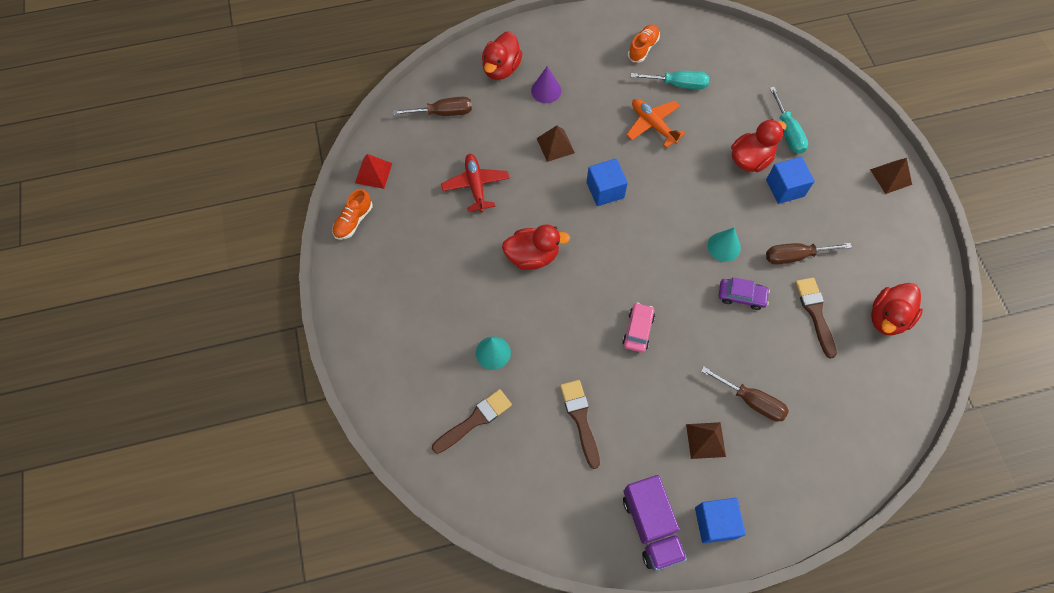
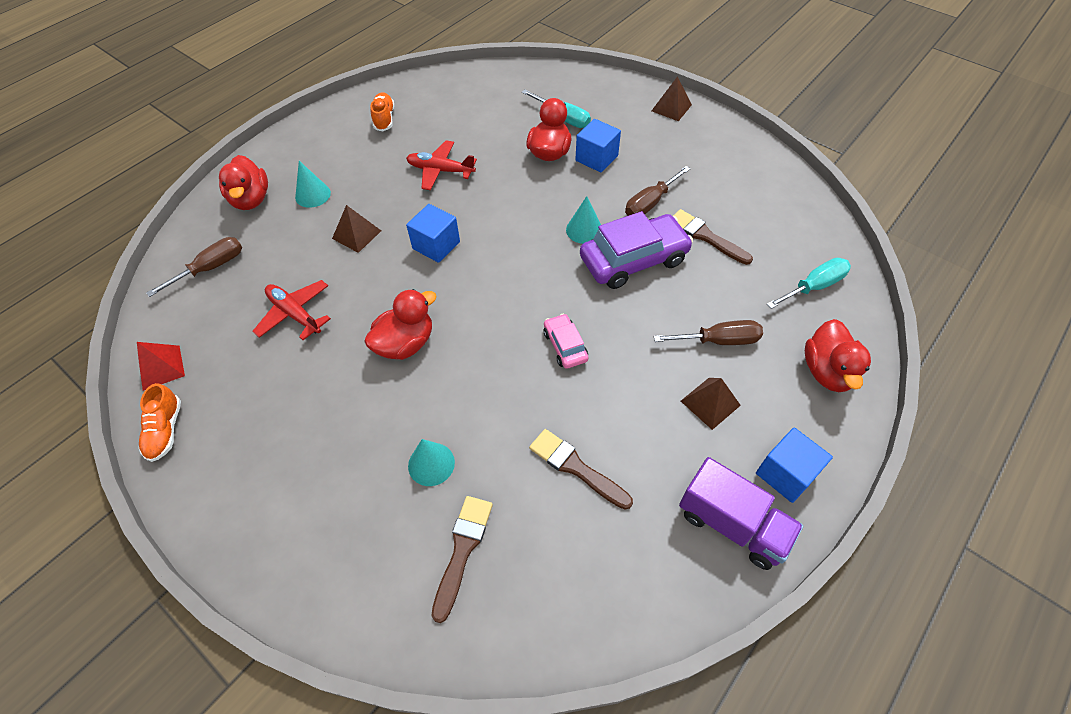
camera: 35 degrees left, 10 degrees down
purple cone [531,66,561,103] -> turquoise cone [295,161,331,208]
orange plane [626,99,686,148] -> red plane [406,140,477,190]
turquoise screwdriver [631,71,709,90] -> turquoise screwdriver moved to [767,258,851,309]
purple car [719,277,770,310] -> purple car [580,211,693,289], size x1.95
red duck [871,283,923,335] -> red duck moved to [805,319,871,392]

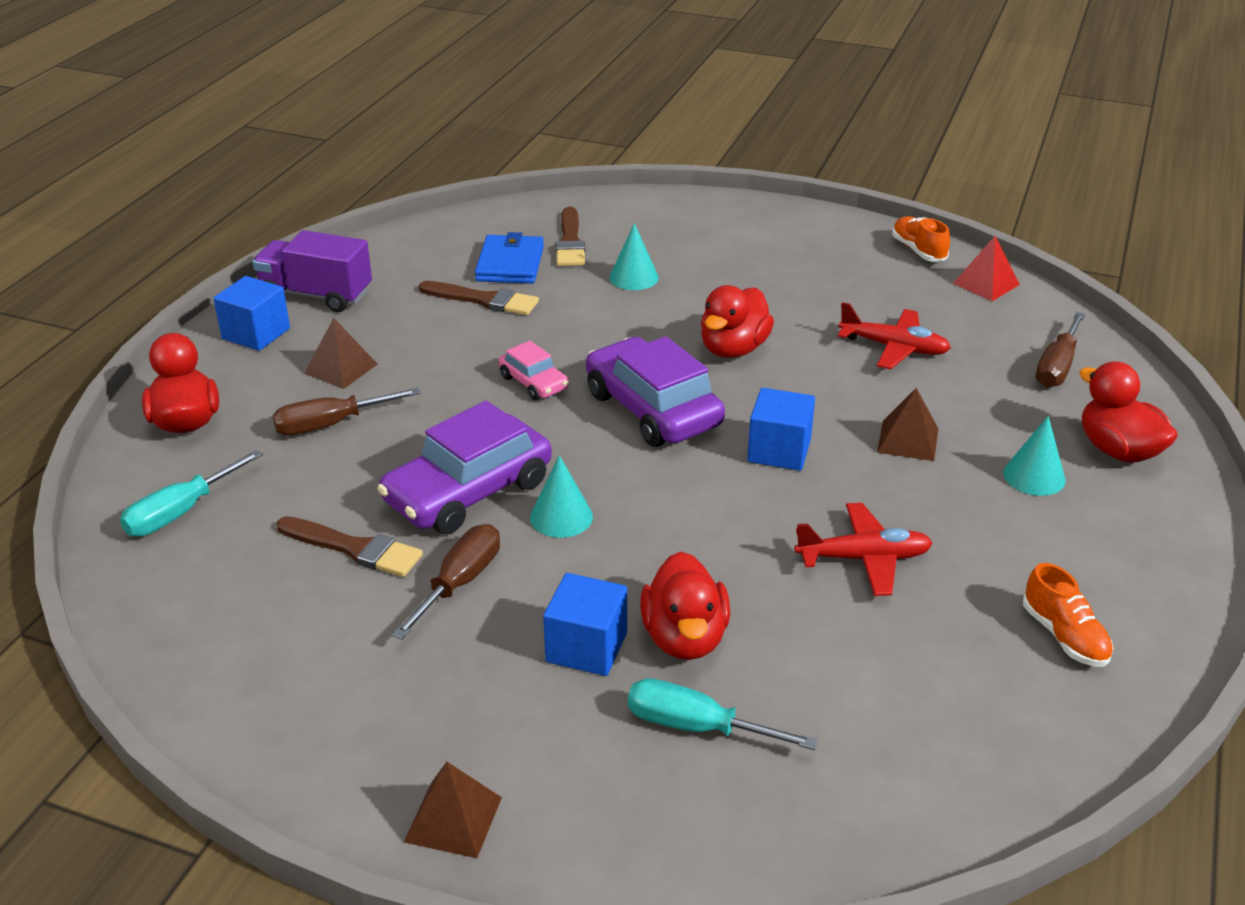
camera: 160 degrees right, 20 degrees down
none -> blue wallet [475,232,544,284]
none -> purple car [586,336,725,447]

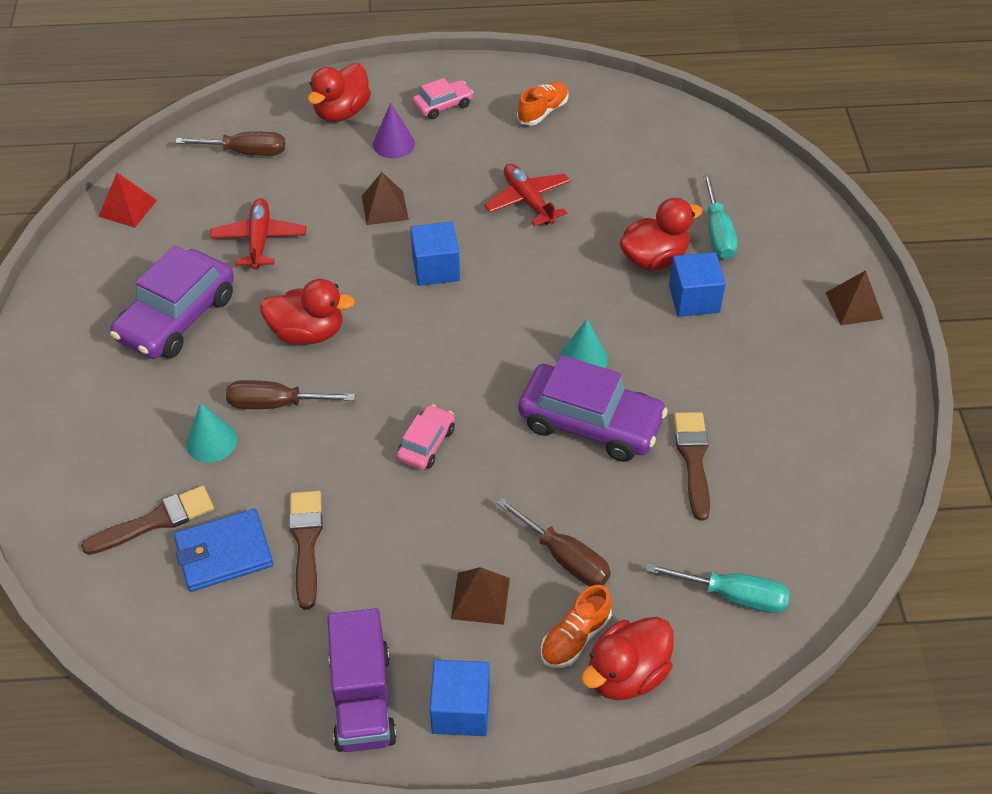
camera: 115 degrees left, 15 degrees up
brown screwdriver [392,524,500,639] -> brown screwdriver moved to [226,380,355,409]
purple car [586,336,725,447] -> purple car moved to [110,246,234,359]
orange shoe [892,216,950,262] -> orange shoe moved to [541,585,612,668]
turquoise cone [1003,416,1065,496] -> purple cone [373,103,415,158]
none -> pink car [413,78,473,119]

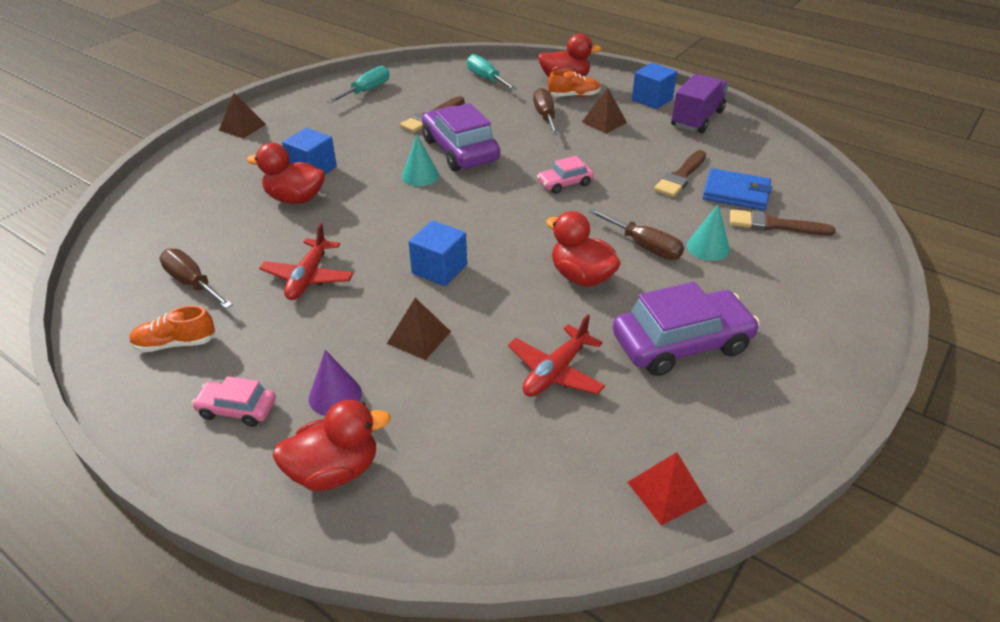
camera: 140 degrees left, 10 degrees down
brown screwdriver [175,132,285,156] -> brown screwdriver moved to [159,249,233,309]
turquoise screwdriver [703,174,737,259] -> turquoise screwdriver moved to [327,66,389,103]

